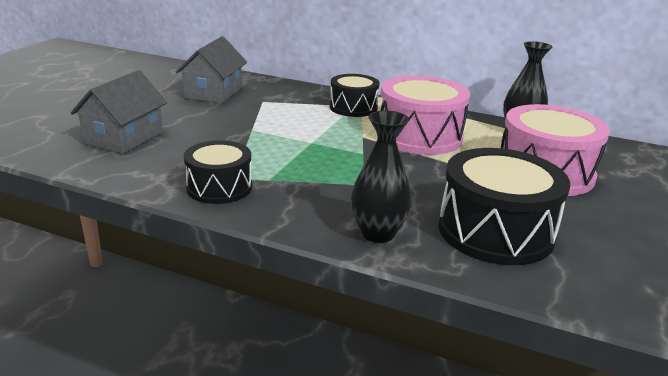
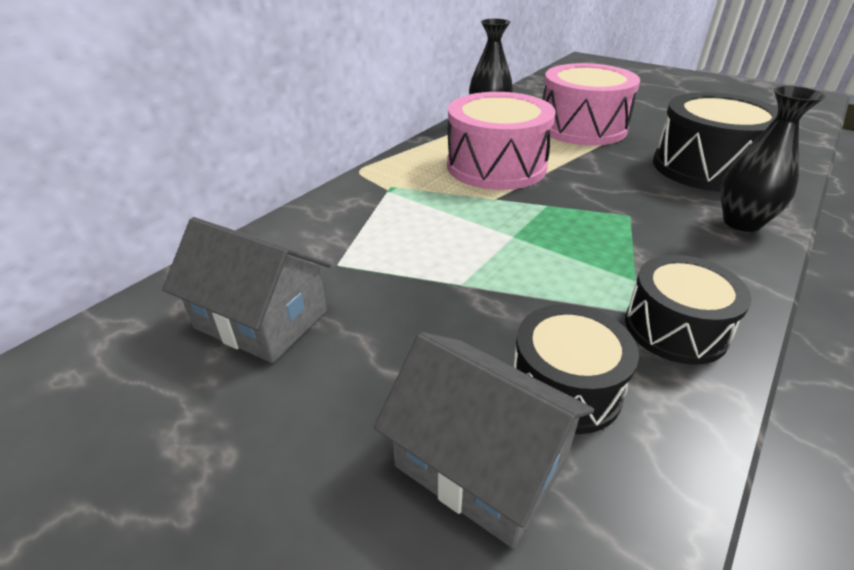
camera: 75 degrees left, 10 degrees up
black drum [330,74,379,117] -> black drum moved to [513,304,639,434]

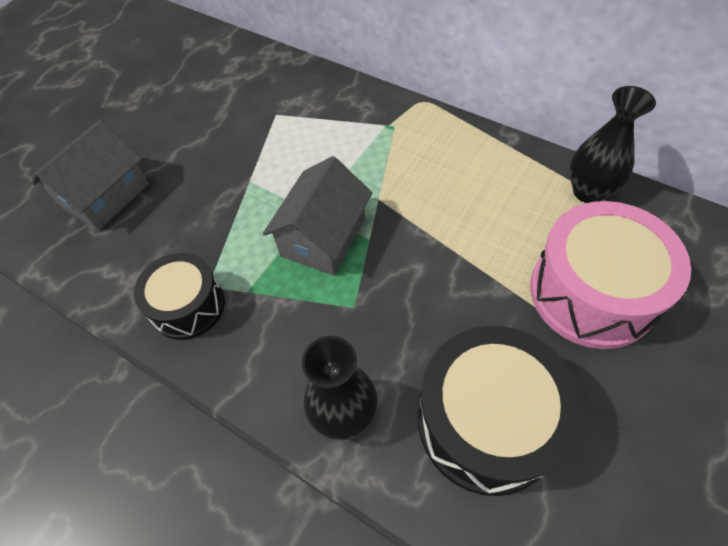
camera: 90 degrees right, 20 degrees up
grey house [162,217,331,363] -> grey house moved to [263,156,372,275]
pink drum [447,92,556,190] -> none
black drum [513,304,639,434] -> none

